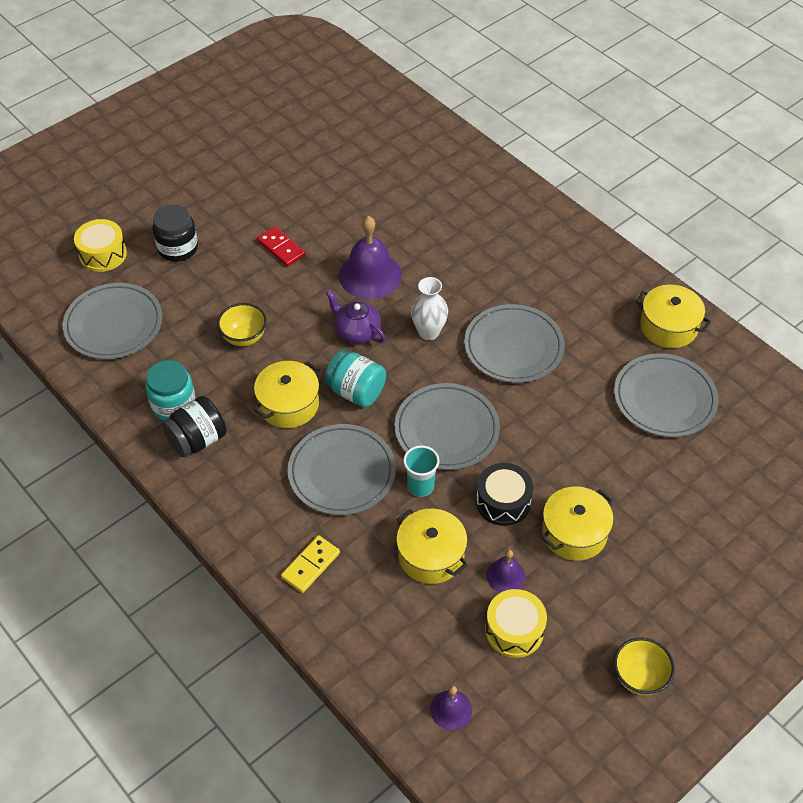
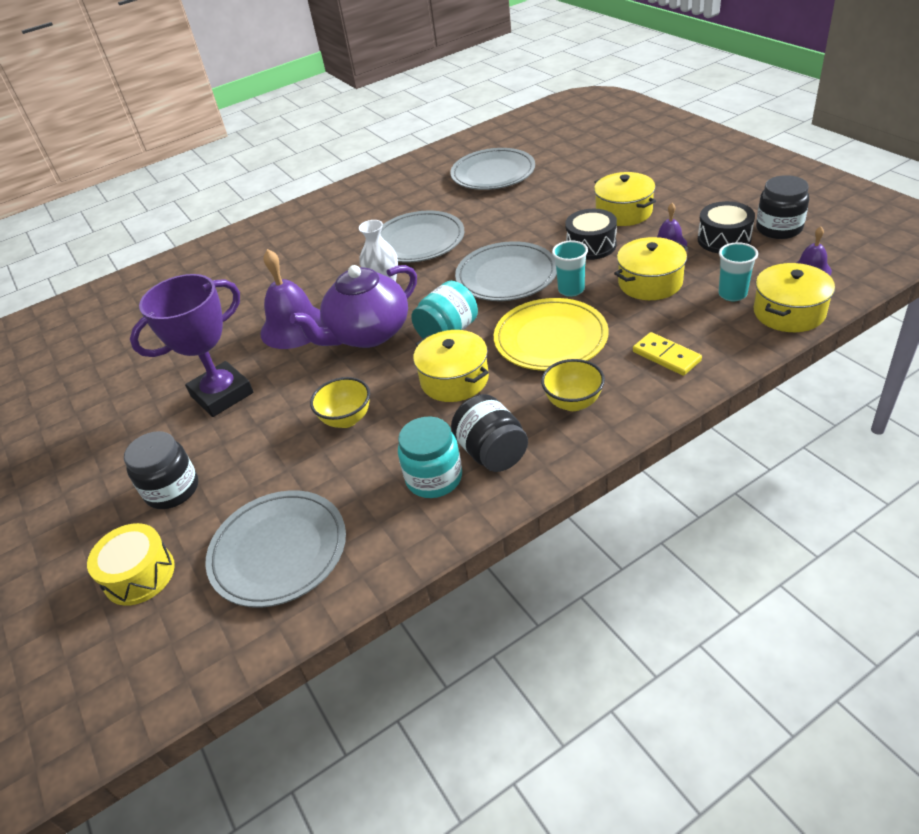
camera: 75 degrees left, 10 degrees down
red domino [257,227,305,267] -> purple trophy [130,274,253,417]
grey plate [288,424,396,515] -> yellow plate [494,298,609,371]
purple teapot [326,290,386,344] -> purple teapot [290,265,417,348], size x1.70
yellow drum [485,589,547,658] -> black drum [698,201,755,253]
yellow bowl [614,637,675,696] -> yellow bowl moved to [541,359,605,411]
yellow pot [636,285,711,348] -> yellow pot moved to [754,263,835,332]
none -> turquoise cup [718,242,758,301]
none -> black jar [756,175,809,239]

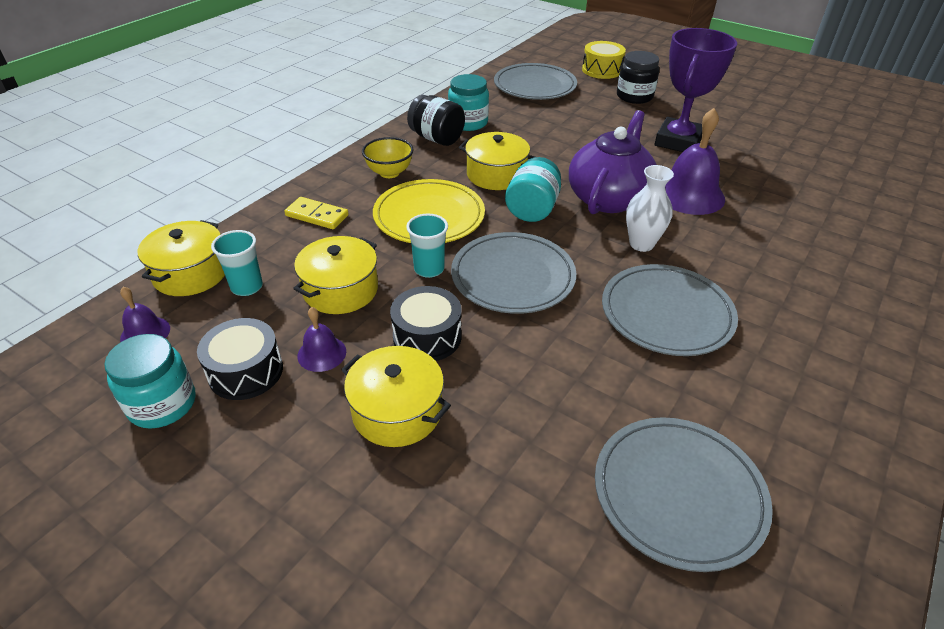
camera: 150 degrees right, 0 degrees up
yellow bowl [310,377,370,428] -> none
black jar [756,175,809,239] -> turquoise jar [104,334,196,429]

